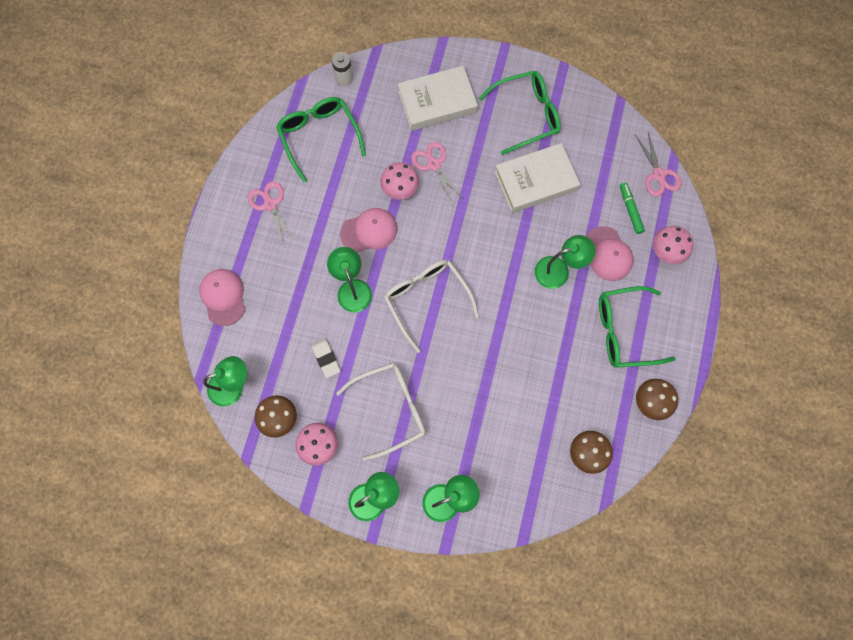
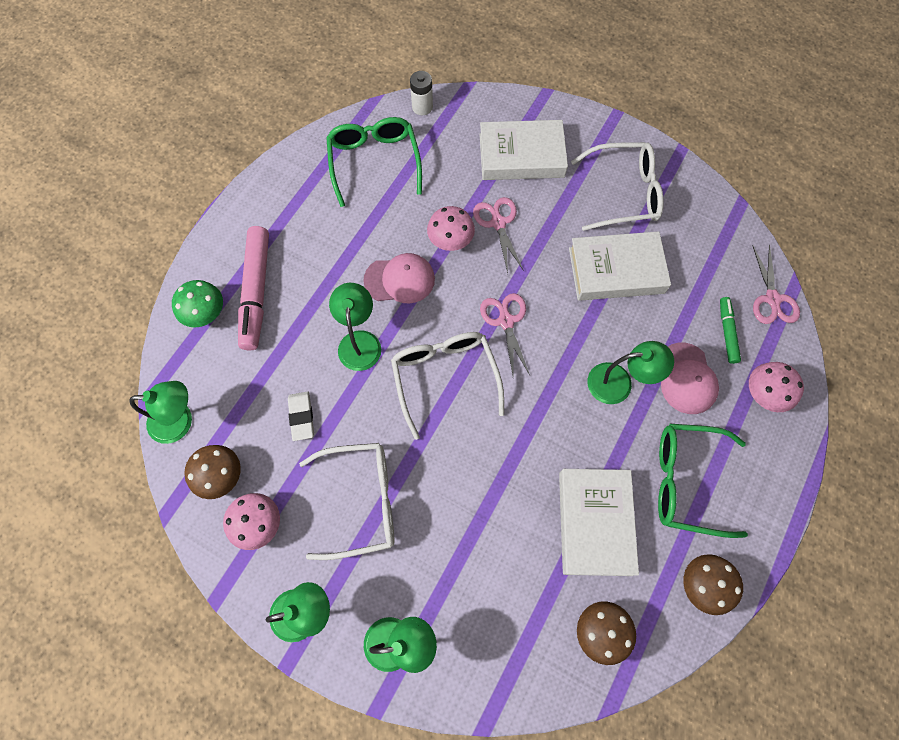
camera: 15 degrees right, 5 degrees down
pink cap [199,269,246,326] -> green mushroom [172,280,223,328]
pink scissors [248,181,296,246] -> pink scissors moved to [480,293,530,375]
green glasses [479,71,561,155] -> white glasses [571,142,664,231]
none -> pink marker [238,226,269,351]
none -> white book [559,469,639,576]

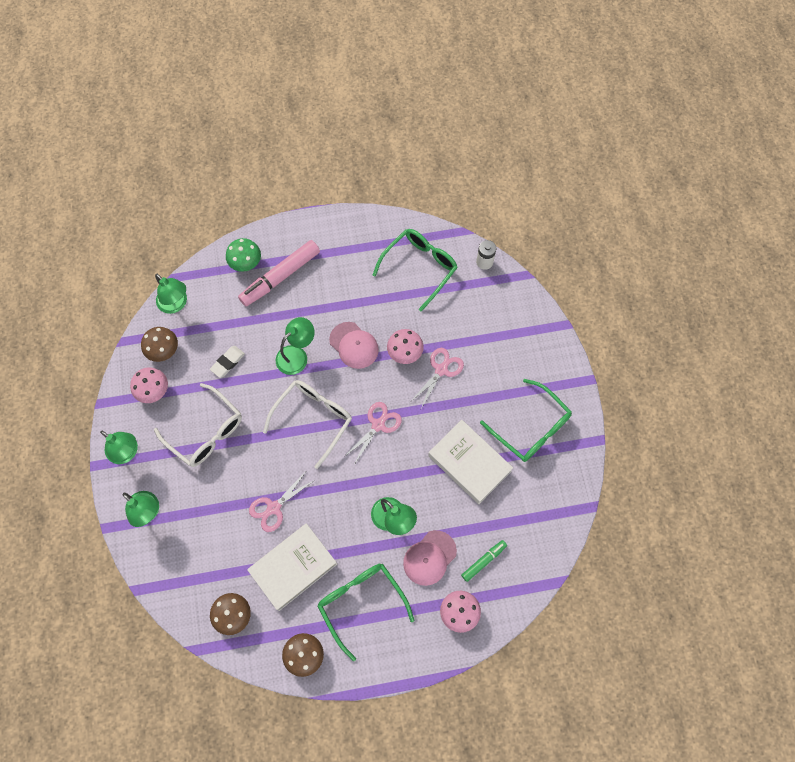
camera: 50 degrees right, 0 degrees up
white book [480,120,568,180] -> none
white glasses [571,142,664,231] -> green glasses [480,379,572,462]
pink scissors [753,244,800,324] -> pink scissors moved to [249,473,315,532]

